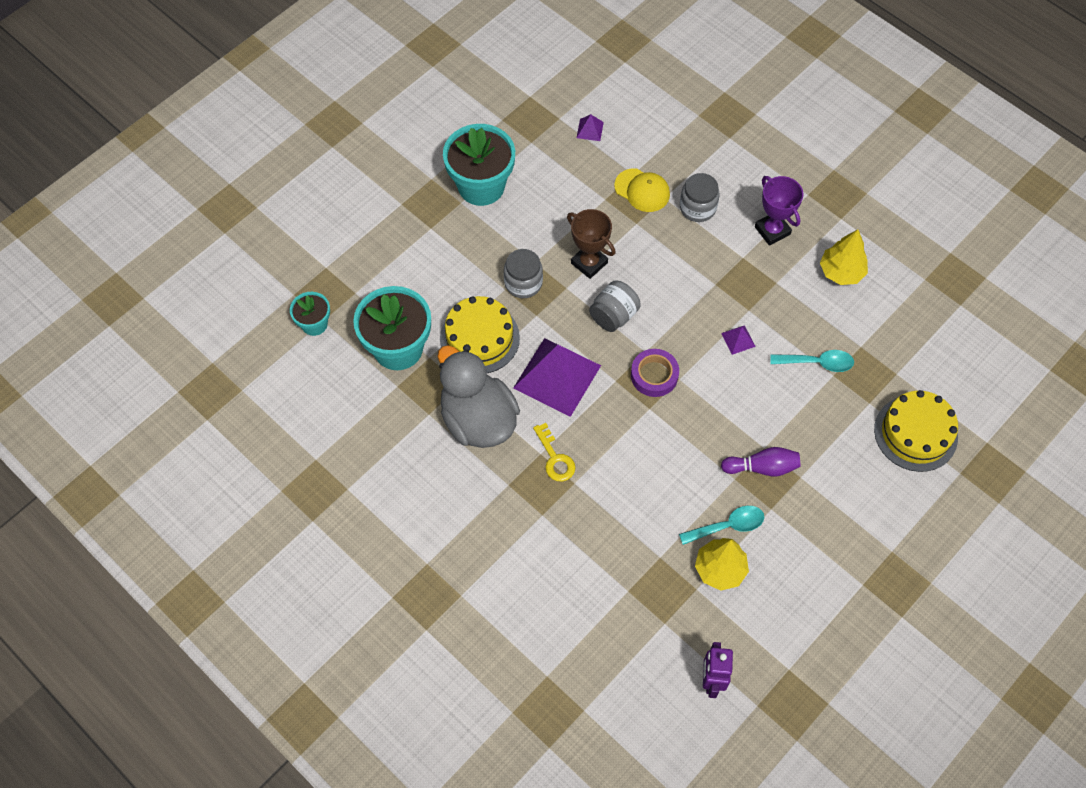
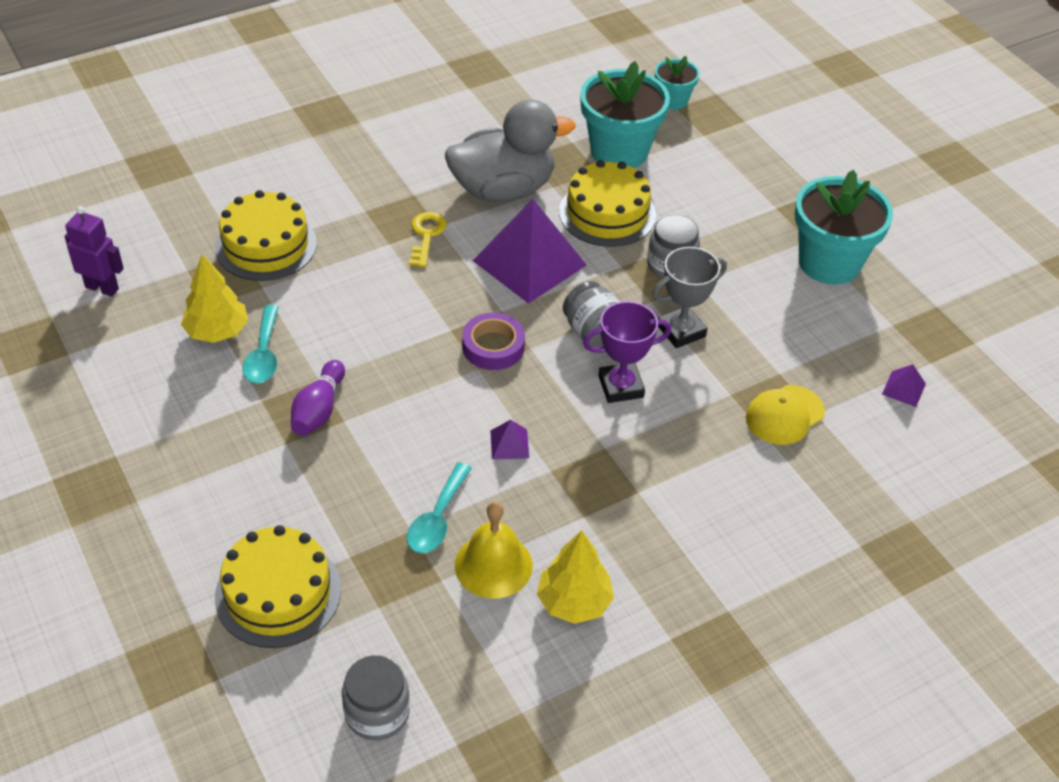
camera: 105 degrees right, 15 degrees down
yellow key [533,423,575,481] -> yellow key turned 105 degrees clockwise [409,212,447,268]
brown trophy [567,209,616,279] -> grey trophy [652,247,727,348]
grey jar [680,173,719,222] -> grey jar moved to [342,655,410,740]
purple trophy [755,176,803,246] -> purple trophy moved to [583,301,671,403]
none -> yellow cake [215,190,317,281]
none -> yellow bell [455,501,533,599]

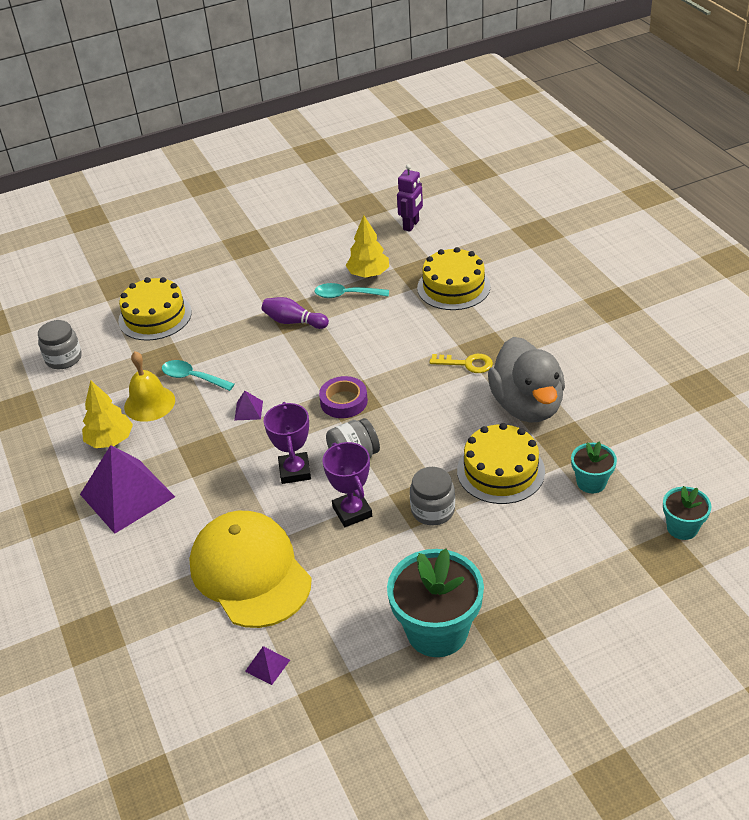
camera: 100 degrees right, 5 degrees down
purple pyramid [473,199,587,304] -> purple pyramid moved to [80,445,175,534]
turquoise flower pot [580,61,670,168] -> turquoise flower pot [571,441,617,493], size x0.53
grey trophy [652,247,727,348] -> purple trophy [322,442,372,527]
yellow cap [746,385,825,445] -> yellow cap [189,511,312,628], size x1.97

